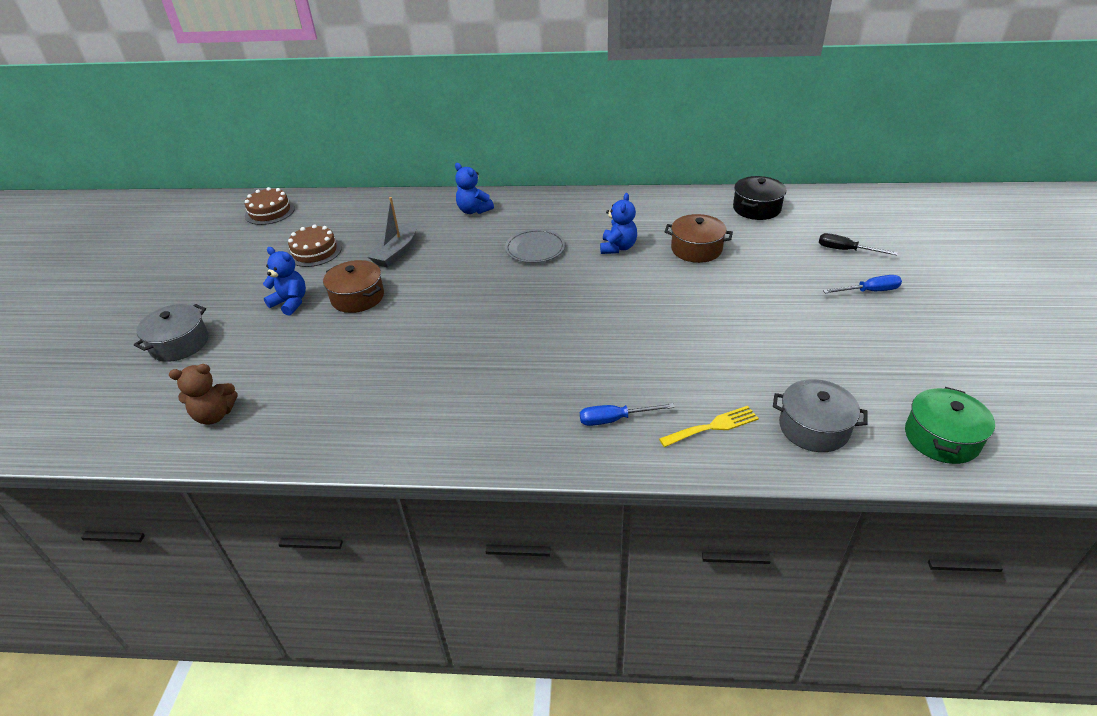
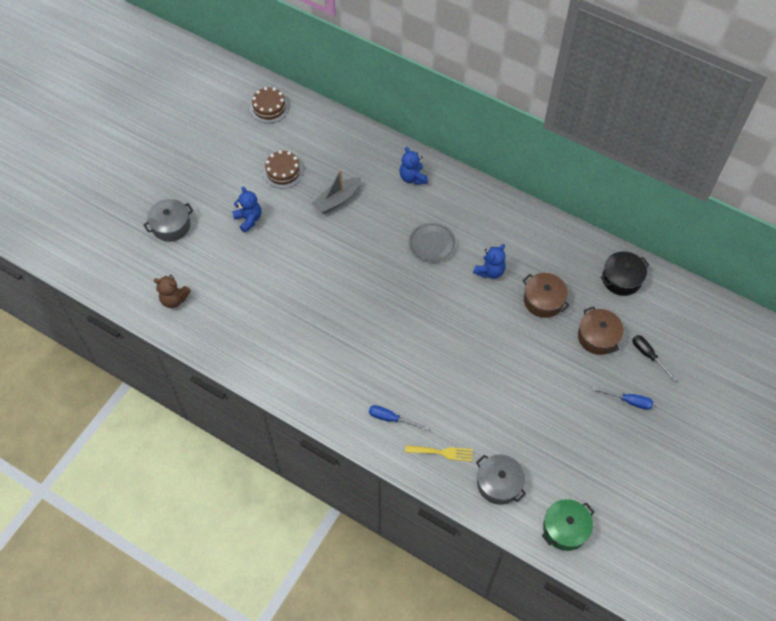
camera: 25 degrees right, 20 degrees up
brown pot [323,260,384,313] -> brown pot moved to [578,307,624,355]

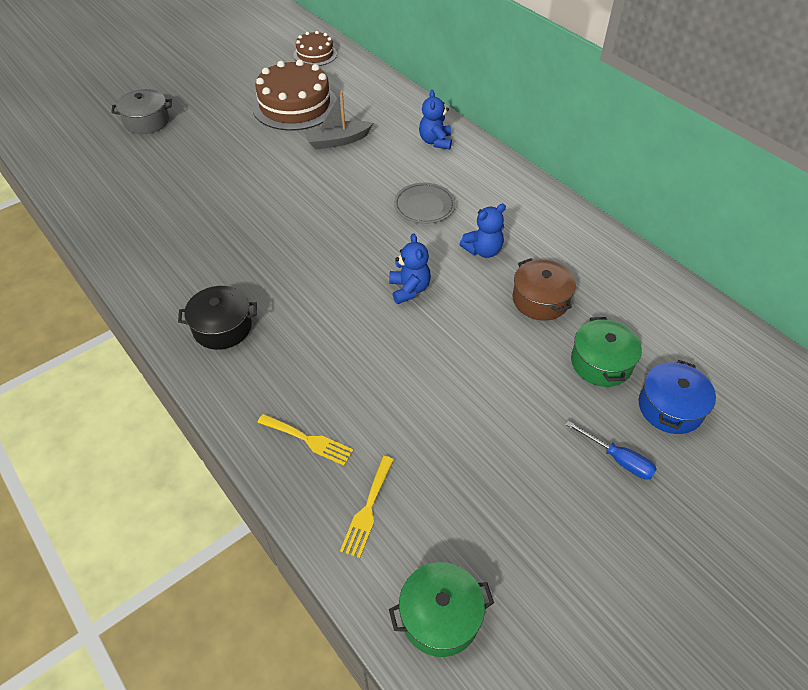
camera: 20 degrees right, 10 degrees down
brown teddy bear [154,275,191,308] -> none
blue teddy bear [232,187,261,233] -> blue teddy bear moved to [389,233,431,304]
brown cake [263,150,304,189] -> brown cake [252,59,336,131], size x1.79
blue screwdriver [369,405,428,430] -> none
grey pot [476,454,526,505] -> yellow fork [340,456,394,558]
brown pot [578,307,624,355] -> green pot [571,317,642,387]
black pot [601,251,649,296] -> black pot moved to [178,286,257,350]
black screwdriver [632,335,677,381] -> blue pot [639,360,716,434]

